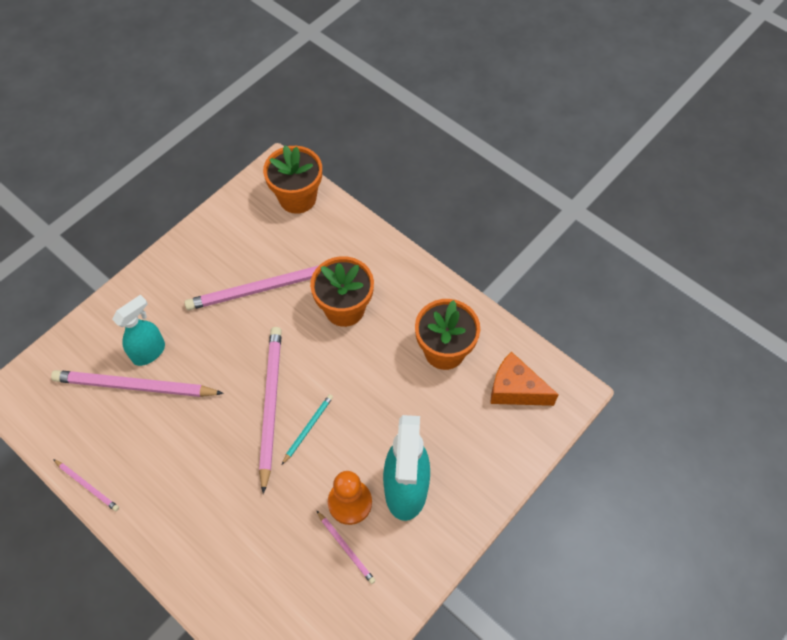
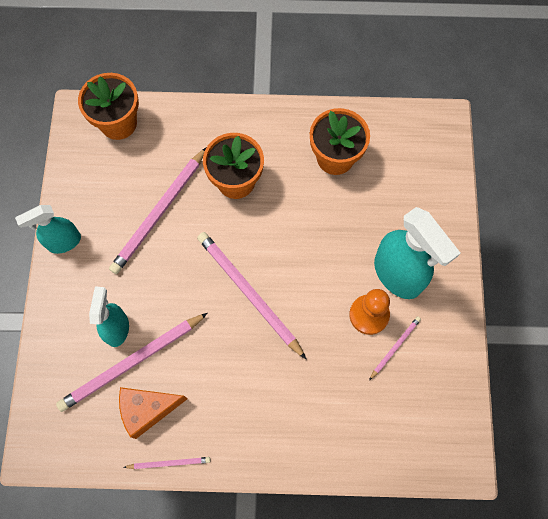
camera: 40 degrees left, 10 degrees up
turquoise pencil [282,394,333,464] -> none
pink pencil [317,511,376,584] -> pink pencil turned 60 degrees counterclockwise [369,316,421,380]
orange cheese [490,352,559,406] -> orange cheese moved to [119,387,187,439]
none -> turquoise spray bottle [15,205,81,254]

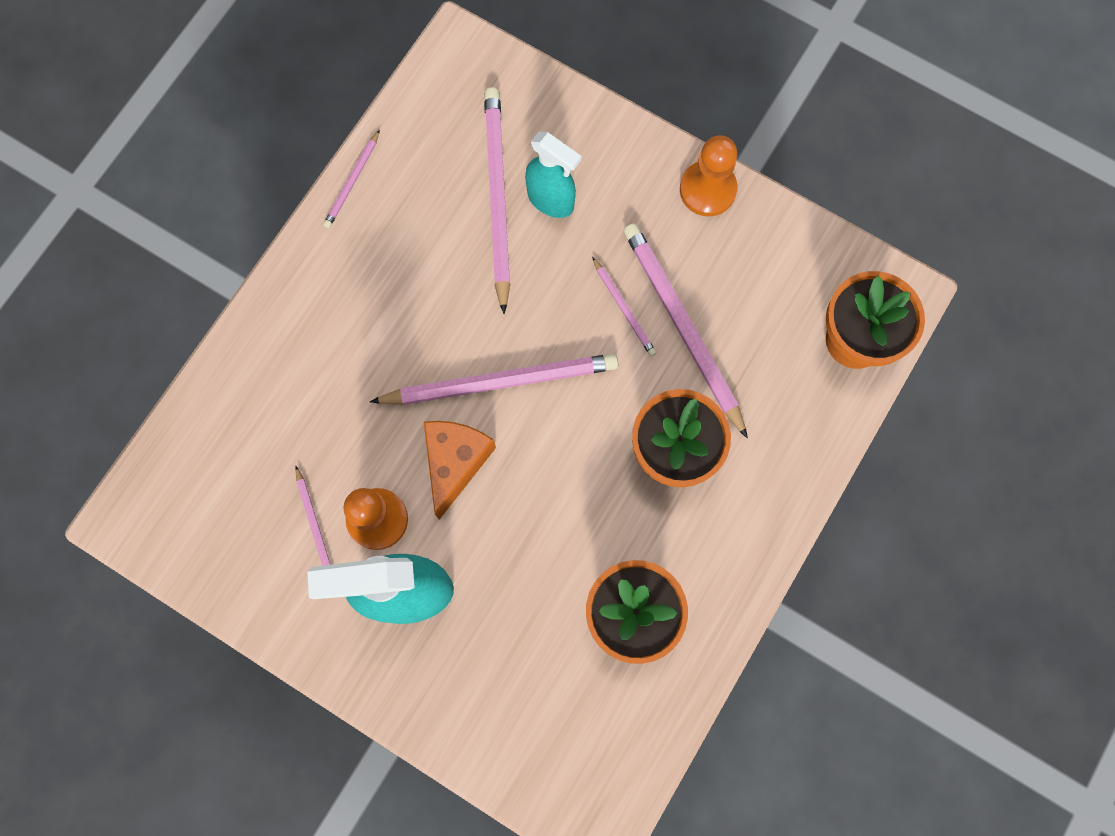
camera: 120 degrees right, 5 degrees up
turquoise spray bottle [15,205,81,254] -> orange pawn [680,135,738,217]
orange cheese [119,387,187,439] -> orange cheese moved to [424,421,496,520]
none -> pink pencil [592,257,656,356]

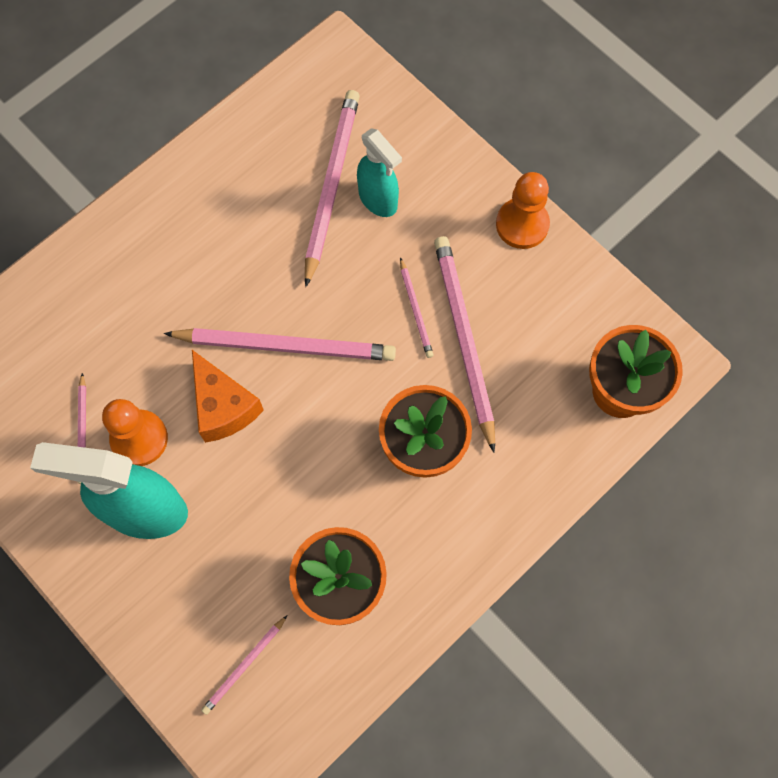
camera: 15 degrees right, 5 degrees down
pink pencil [323,129,380,228] -> pink pencil moved to [201,615,287,715]
orange cheese [424,421,496,520] -> orange cheese turned 120 degrees clockwise [192,350,264,443]

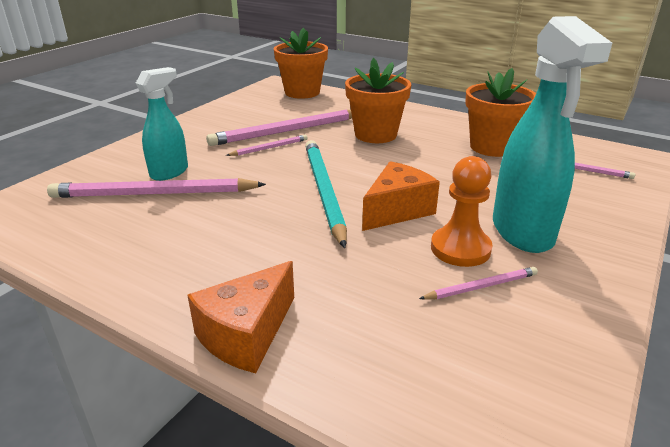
camera: 105 degrees left, 40 degrees down
pink pencil [164,328,396,361] -> turquoise pencil [305,140,347,248]
orange pawn [496,172,550,249] -> none
none -> orange cheese [188,261,294,373]

